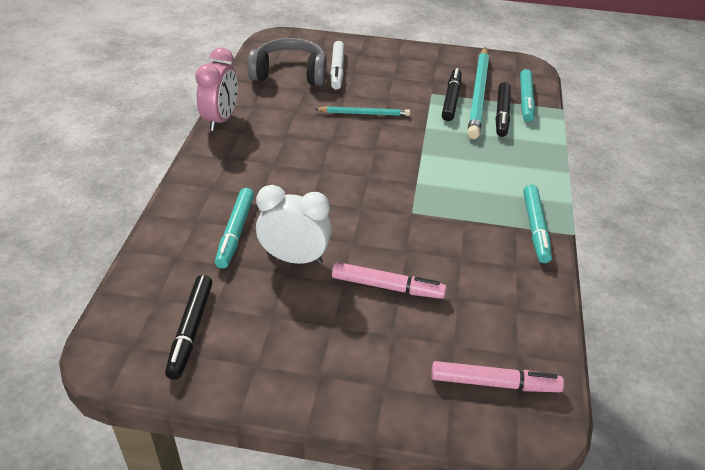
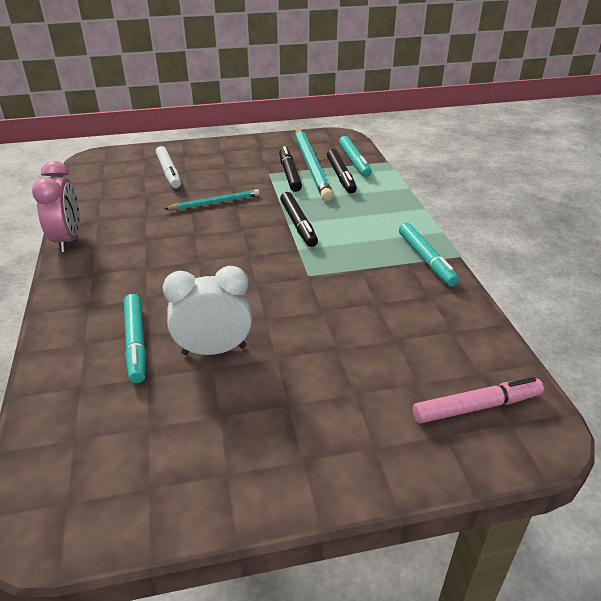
camera: 20 degrees left, 5 degrees down
black marker [165,275,212,380] -> black marker moved to [280,192,318,247]
grey headphones [247,38,327,86] -> none
pink marker [332,262,446,299] -> none

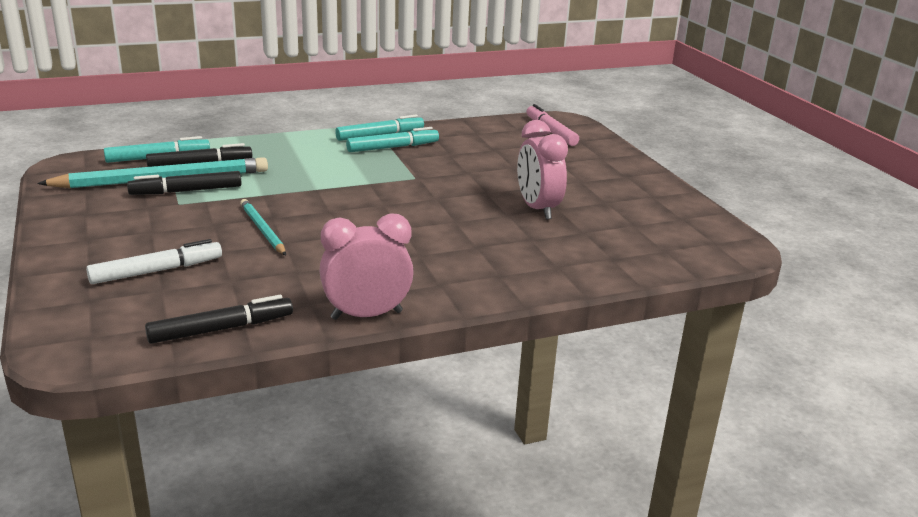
camera: 100 degrees left, 10 degrees down
turquoise marker [124,294,146,383] -> turquoise marker moved to [346,127,439,152]
white clock [163,266,252,355] -> pink clock [517,120,568,220]
black marker [280,192,318,247] -> black marker moved to [145,295,293,344]

